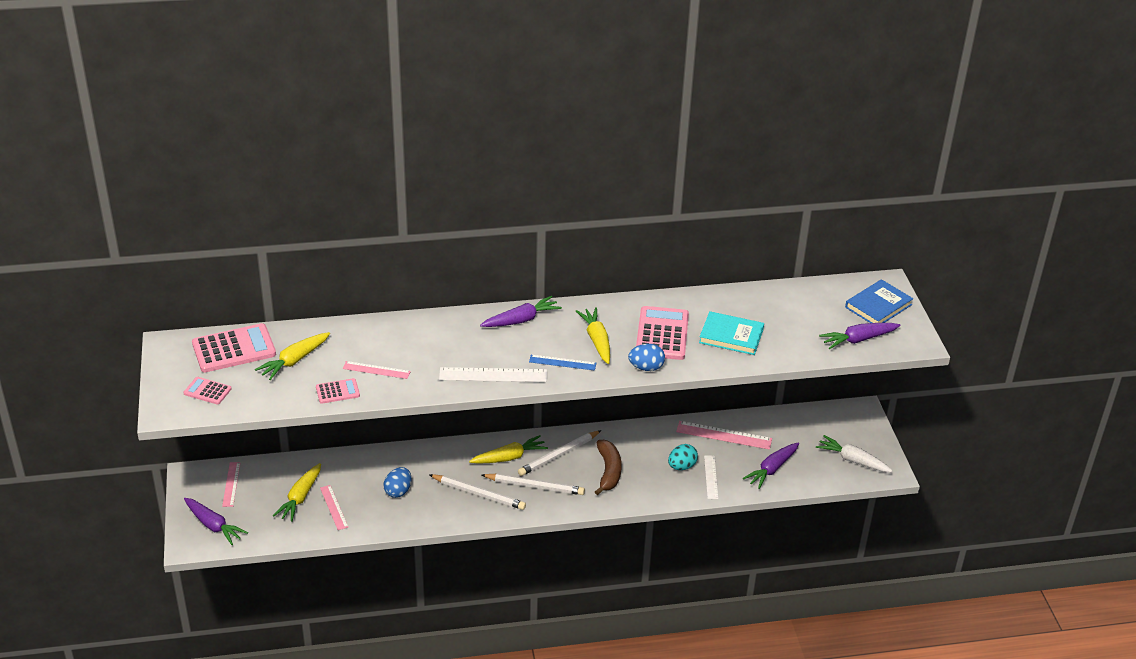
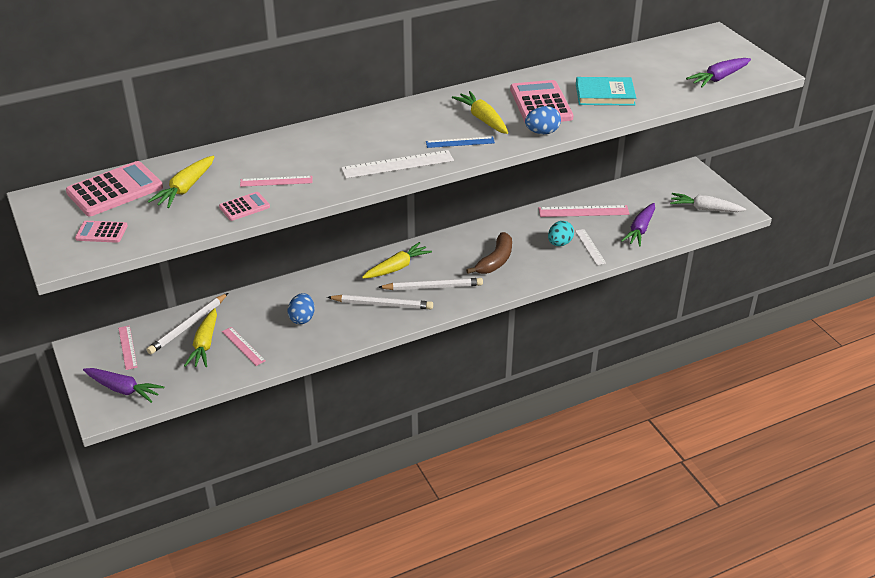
camera: 15 degrees left, 0 degrees up
purple carrot [480,296,562,327] -> none
white pencil [518,430,601,476] -> white pencil moved to [146,293,228,354]
brown banana [595,440,622,495] -> brown banana turned 45 degrees clockwise [466,232,512,274]
blue book [845,279,913,323] -> none

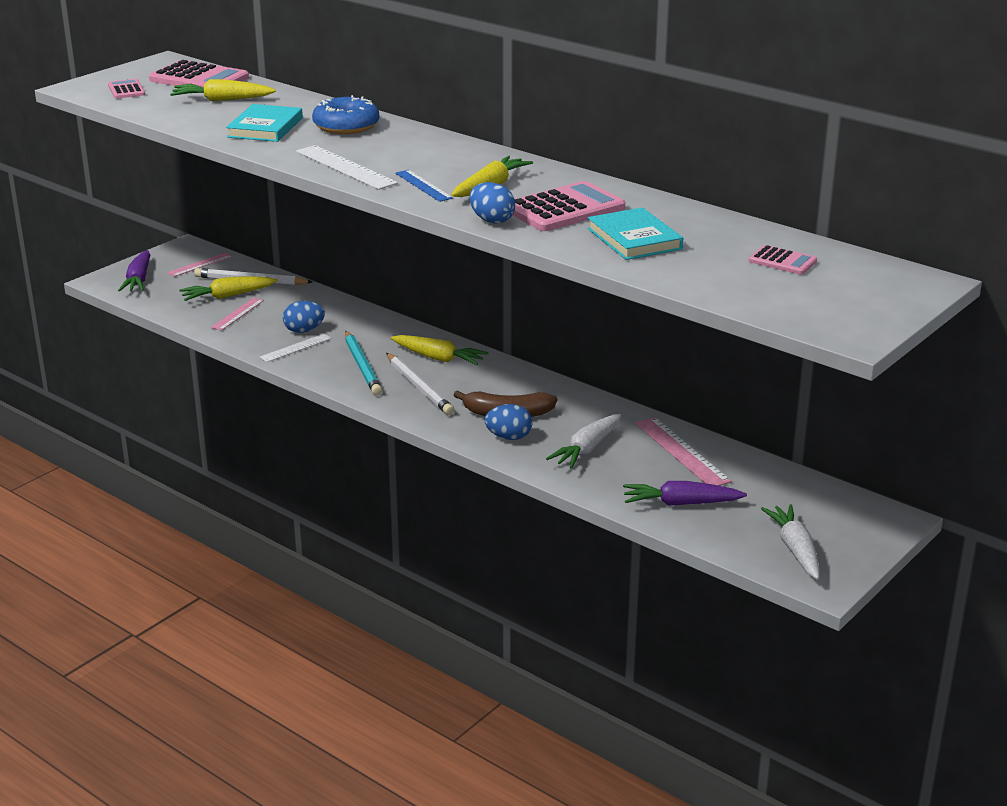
camera: 65 degrees right, 10 degrees down
pink calculator [219,192,270,221] -> pink calculator moved to [749,245,817,275]
pink ruler [240,176,312,187] -> turquoise book [226,104,303,142]
white pencil [327,295,433,309] -> turquoise pencil [345,331,382,395]
turquoise egg [548,221,574,246] -> white carrot [546,414,621,469]
white ruler [575,229,606,265] -> white ruler moved to [259,334,332,362]
purple carrot [686,58,751,87] -> none
none -> blue donut [312,95,379,134]
none -> blue egg [485,404,532,440]

